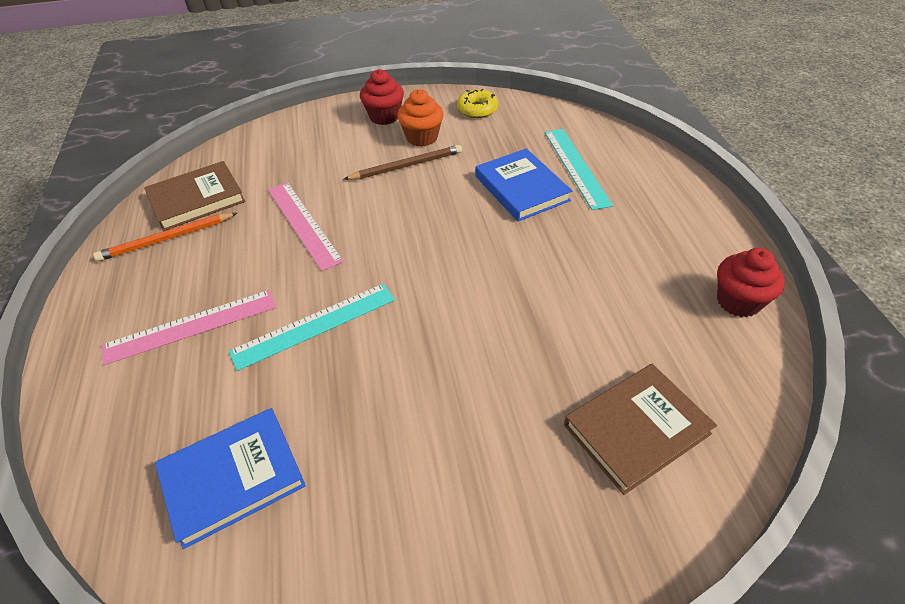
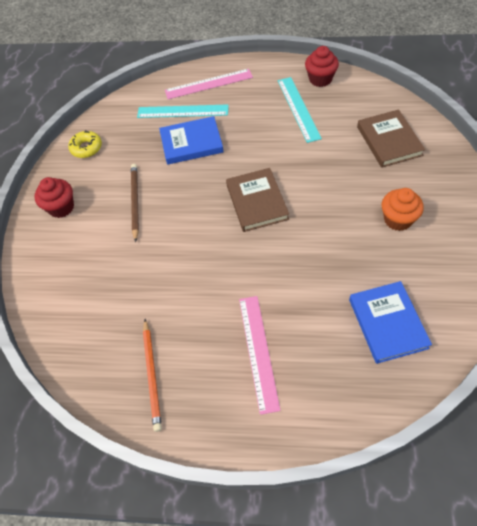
camera: 70 degrees left, 10 degrees up
brown book [144,161,245,231] -> brown book moved to [226,168,289,232]
turquoise ruler [229,284,395,371] -> turquoise ruler moved to [278,77,322,143]
pink ruler [268,182,344,271] -> pink ruler moved to [165,69,253,99]
orange cupcake [397,89,444,147] -> orange cupcake moved to [382,188,424,231]

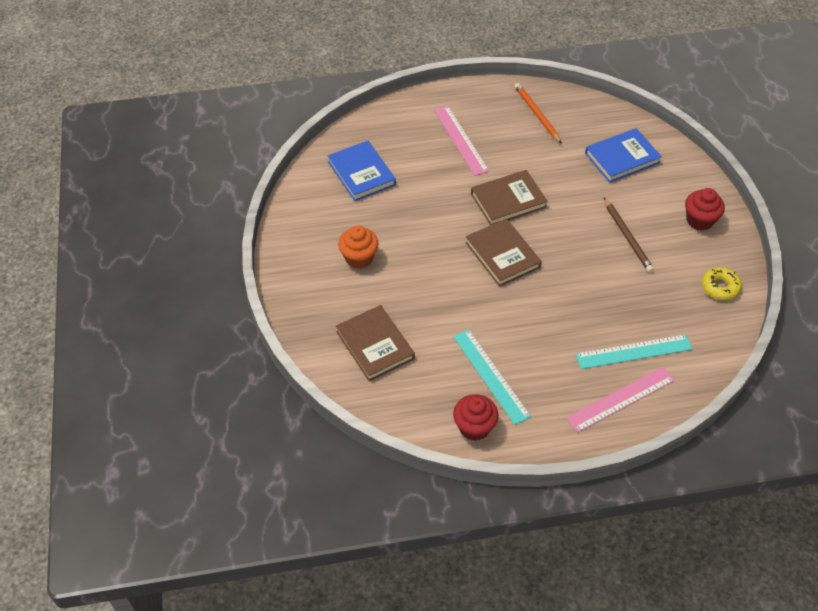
camera: 160 degrees right, 5 degrees down
blue book [159,116,224,165] -> blue book moved to [585,128,662,183]
none -> brown book [471,170,548,225]

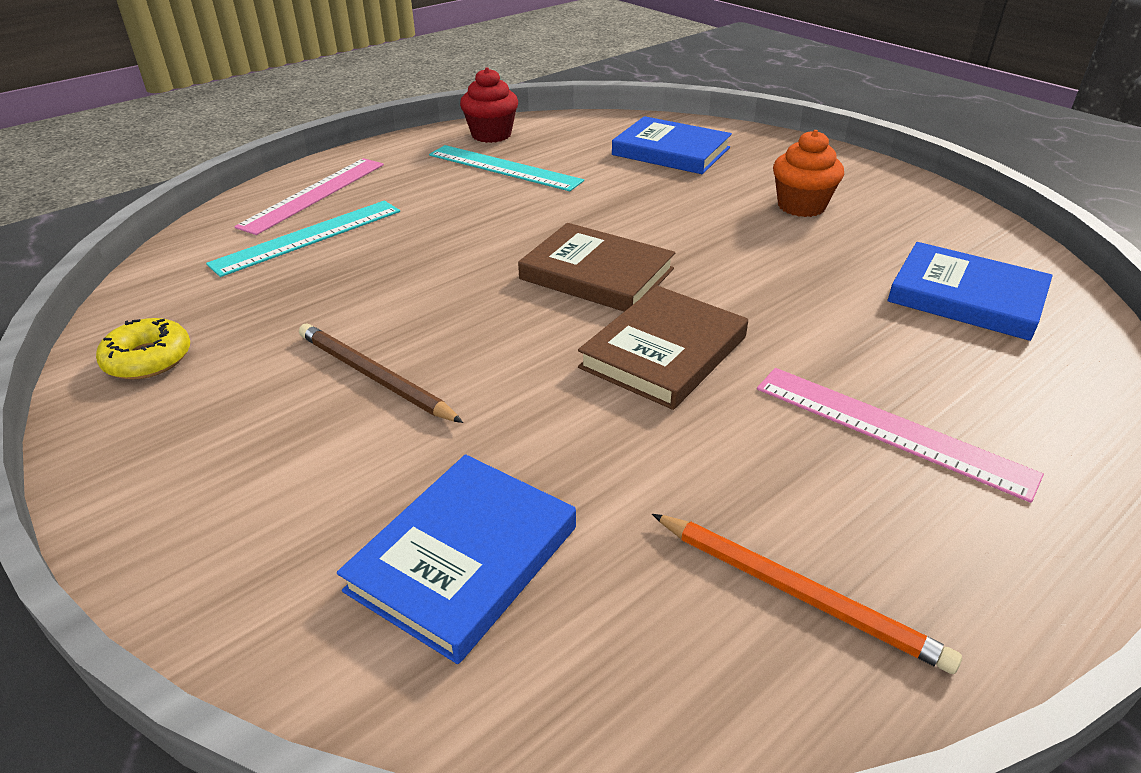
camera: 150 degrees right, 15 degrees down
brown book [336,305,415,381] -> blue book [612,116,732,174]
red cupcake [685,188,725,231] -> none

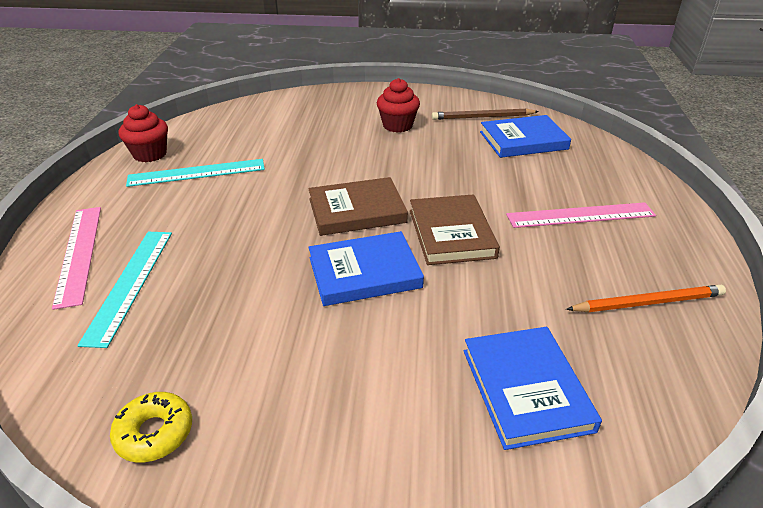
camera: 45 degrees left, 0 degrees up
brown pencil [299,323,463,423] -> brown pencil moved to [432,109,539,120]
blue book [612,116,732,174] -> blue book moved to [309,231,424,306]
orange cupcake [773,130,844,217] -> red cupcake [377,78,420,132]

